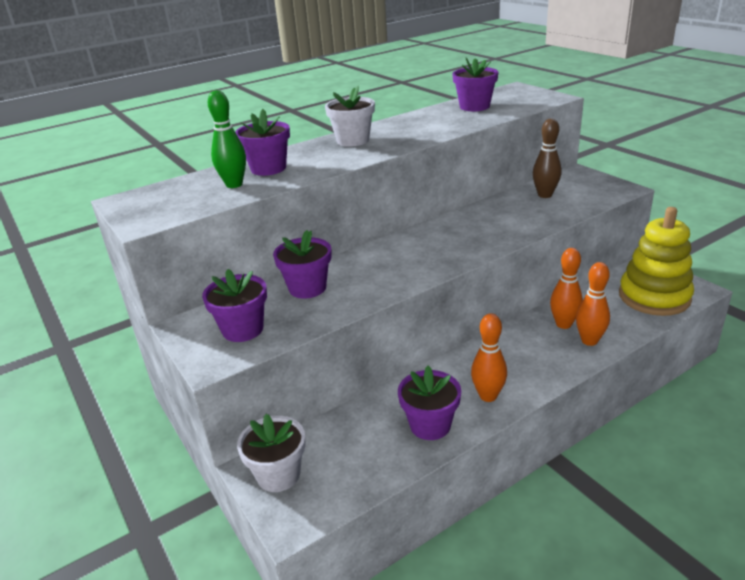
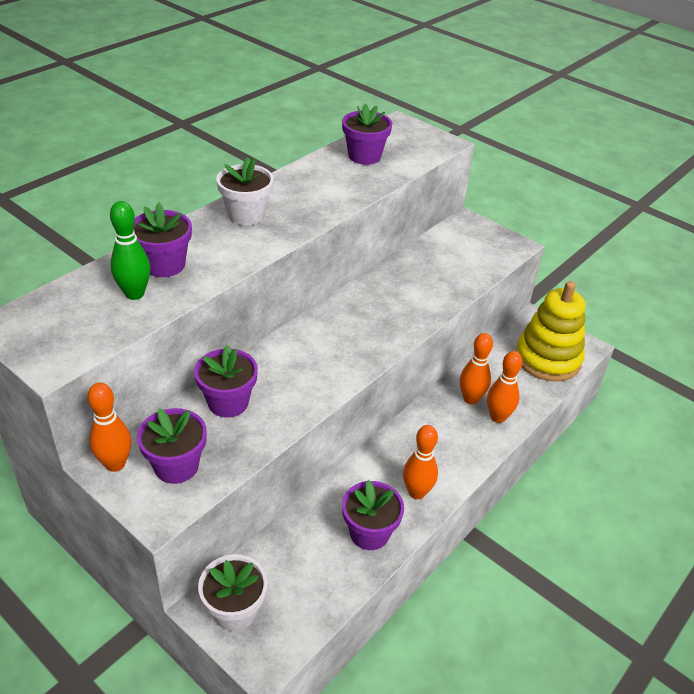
camera: 20 degrees left, 10 degrees up
brown bowling pin [533,118,561,198] -> none
none -> orange bowling pin [87,383,131,472]

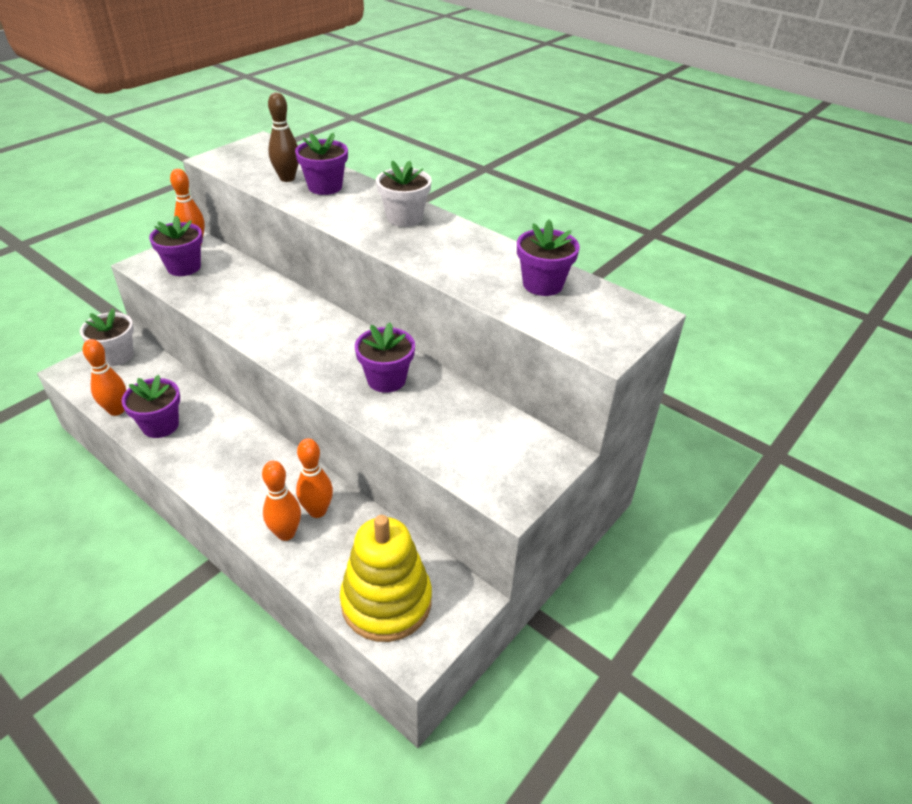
camera: 90 degrees right, 0 degrees up
green bowling pin [110,201,150,300] -> brown bowling pin [268,92,299,182]
purple flower pot [194,345,258,417] -> purple flower pot moved to [355,323,415,393]
orange bowling pin [403,425,438,499] -> orange bowling pin moved to [83,339,126,416]

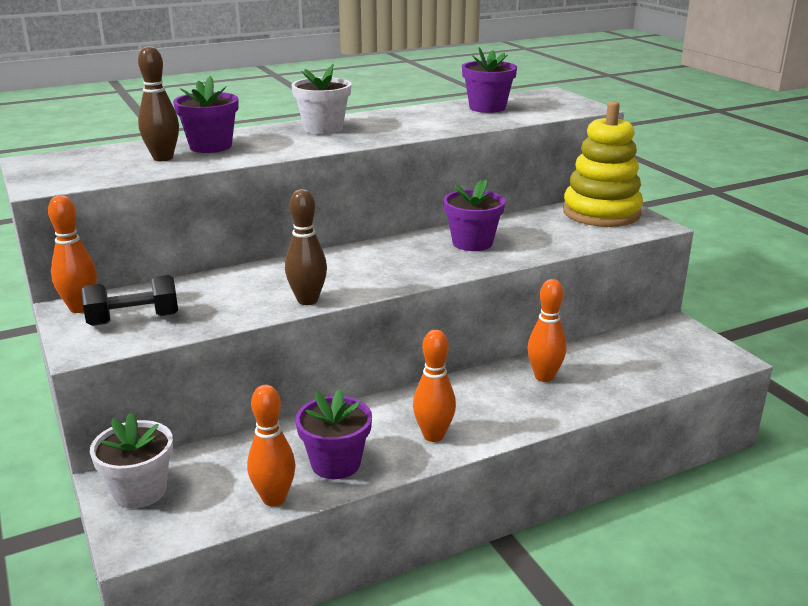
camera: 65 degrees left, 15 degrees down
purple flower pot [149,215,203,276] -> black dumbbell [81,275,178,326]
orange bowling pin [262,461,301,541] -> orange bowling pin moved to [413,330,456,442]
yellow stacking toy [340,515,432,642] -> yellow stacking toy moved to [563,101,643,227]
none -> brown bowling pin [285,189,327,305]

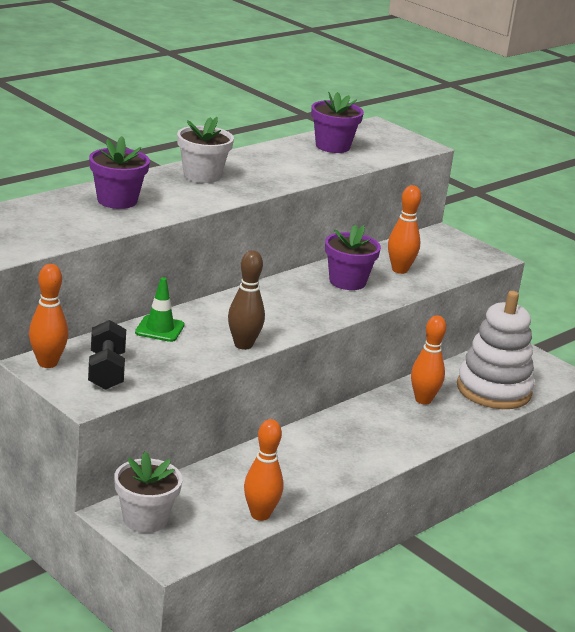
camera: 20 degrees left, 0 degrees up
black dumbbell [81,275,178,326] -> black dumbbell turned 60 degrees counterclockwise [88,320,126,390]
brown bowling pin [138,46,179,161] -> none
purple flower pot [296,389,372,479] -> none
orange bowling pin [413,330,456,442] -> orange bowling pin moved to [388,185,421,274]
yellow stacking toy [563,101,643,227] -> none
none -> green traffic cone [135,277,185,342]
none -> white stacking toy [457,291,535,409]

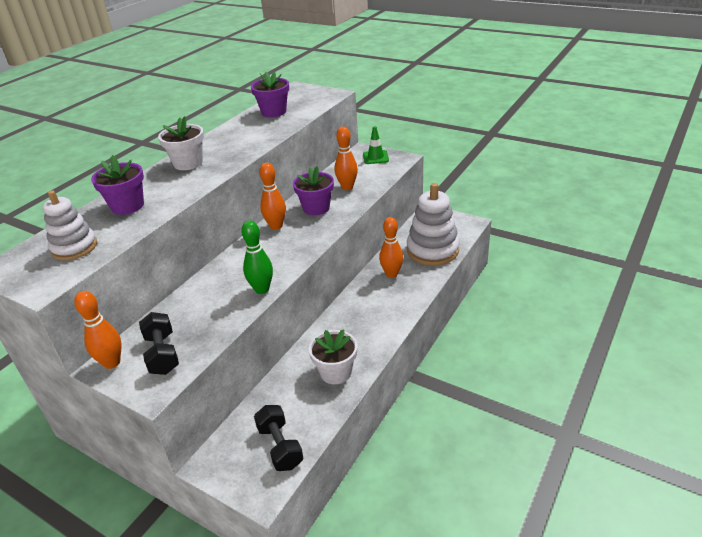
camera: 10 degrees left, 10 degrees up
white flower pot [114,451,182,533] -> white flower pot moved to [309,329,358,384]
green traffic cone [135,277,185,342] -> green traffic cone moved to [363,126,389,164]
brown bowling pin [228,250,265,350] -> green bowling pin [241,220,273,294]
orange bowling pin [244,419,283,521] -> orange bowling pin moved to [260,163,286,230]
none -> white stacking toy [43,190,97,260]
none -> black dumbbell [254,405,303,471]

